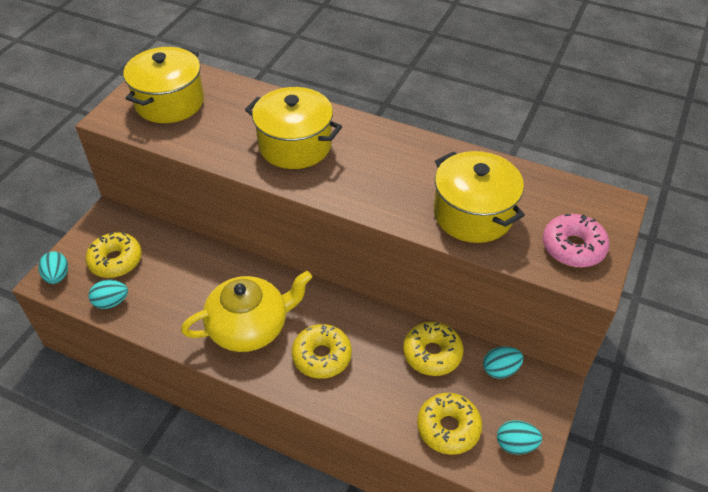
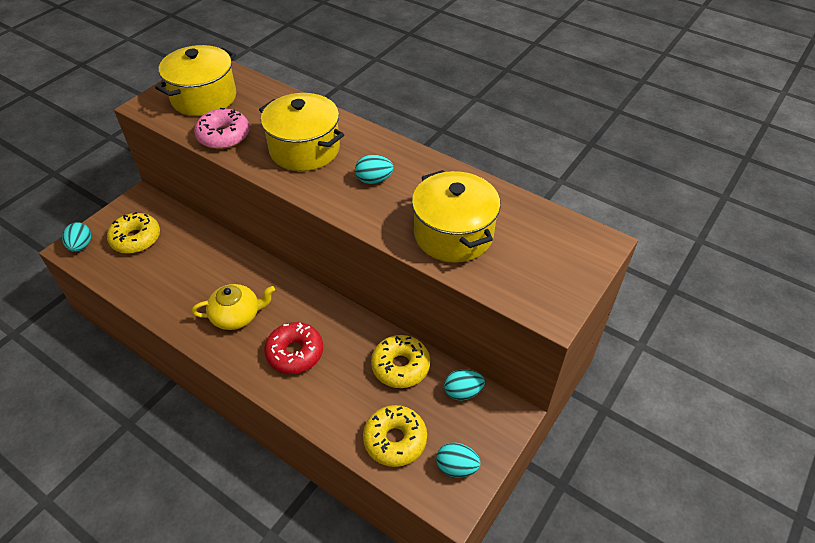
camera: 10 degrees right, 0 degrees up
turquoise egg [89,280,128,309] -> turquoise egg moved to [355,155,394,184]
yellow teapot [181,271,312,352] -> yellow teapot [192,284,275,330], size x0.65
yellow donut [292,324,352,379] -> red donut [264,322,323,374]
pink donut [543,214,610,268] -> pink donut moved to [194,108,249,149]

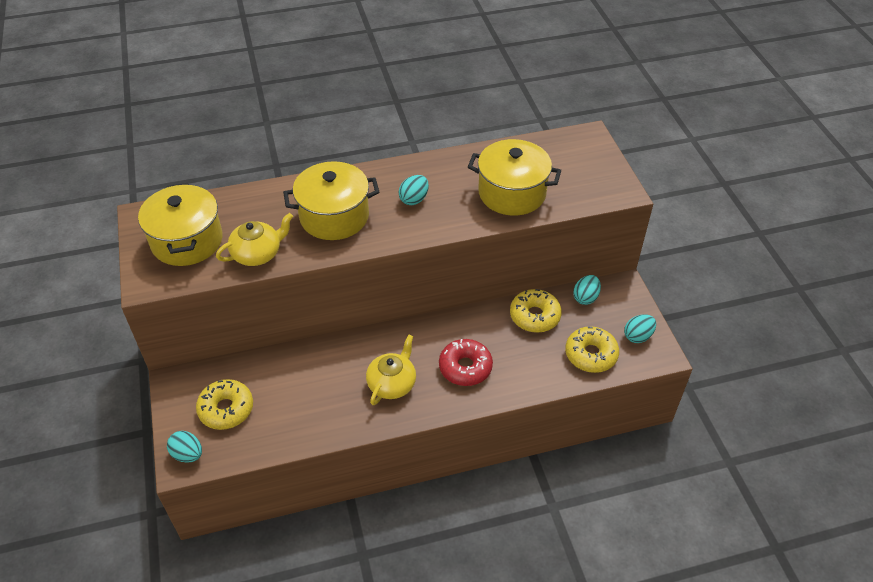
camera: 50 degrees left, 0 degrees up
pink donut [194,108,249,149] -> yellow teapot [216,213,293,266]

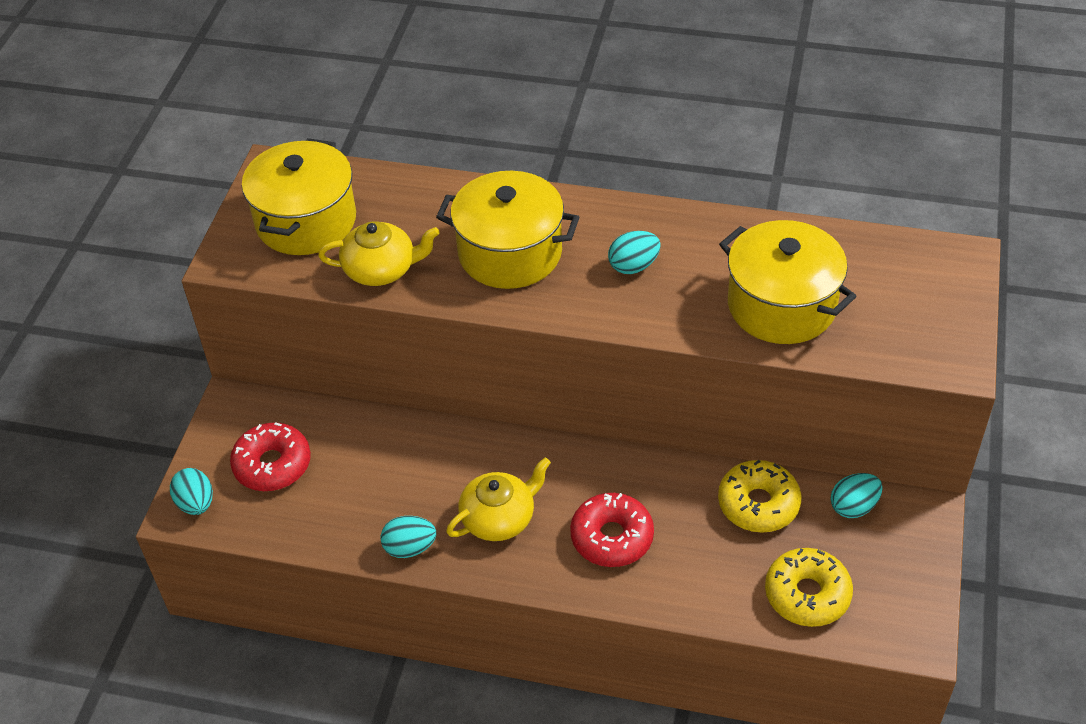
camera: 30 degrees right, 0 degrees up
yellow donut [196,379,253,430] -> red donut [230,422,311,491]
turquoise egg [624,314,656,343] -> turquoise egg moved to [380,516,436,558]

